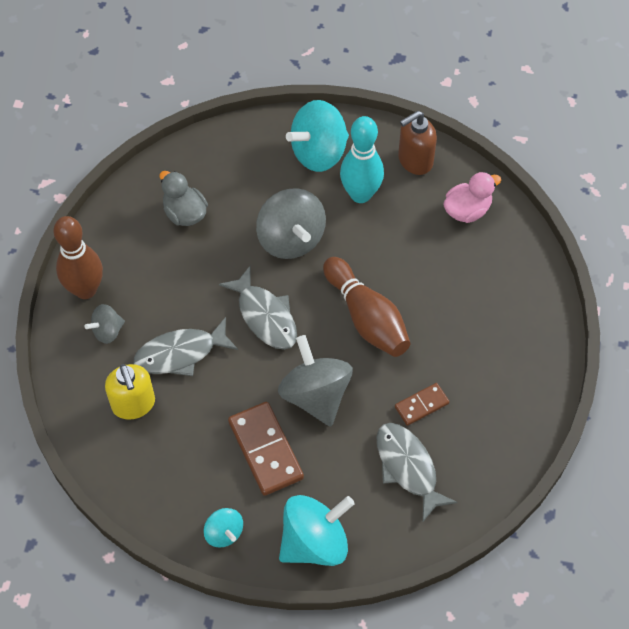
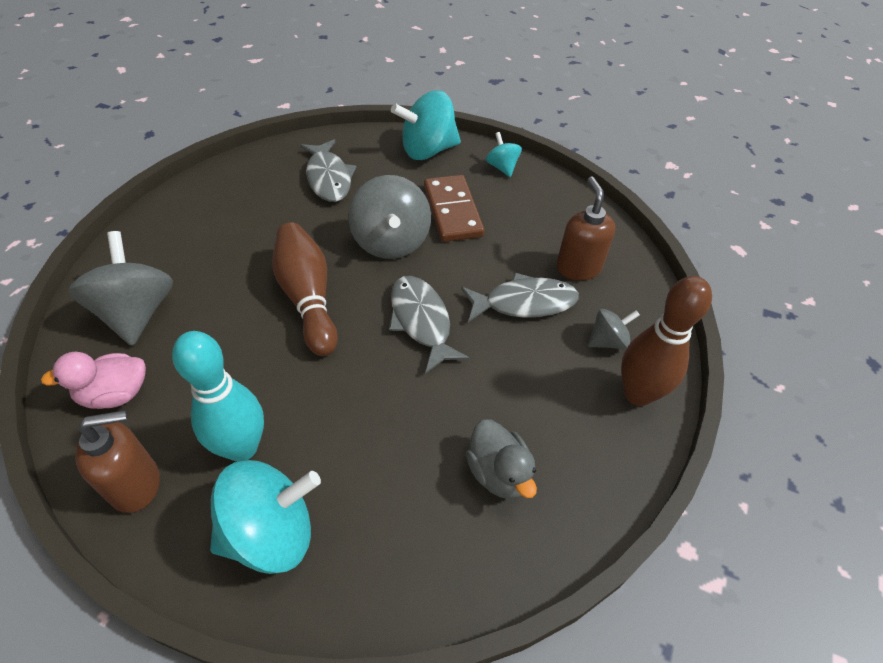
camera: 170 degrees left, 10 degrees down
yellow soap dispenser [105,364,155,420] -> brown soap dispenser [556,176,616,281]
grey spinning top [256,188,326,259] -> grey spinning top moved to [68,231,173,346]
brown domino [395,383,449,426] -> none

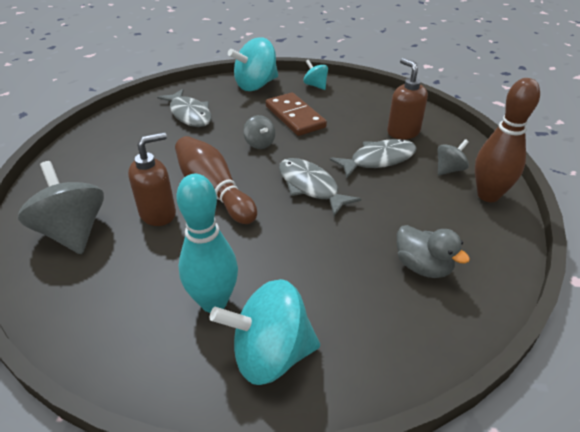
camera: 15 degrees left, 10 degrees down
pink duck [41,352,146,409] -> none
brown soap dispenser [75,410,160,513] -> brown soap dispenser moved to [128,132,176,226]
turquoise spinning top [210,460,321,574] -> turquoise spinning top turned 150 degrees counterclockwise [210,279,320,385]
grey spinning top [348,175,431,259] -> grey spinning top [243,115,275,149], size x0.52

